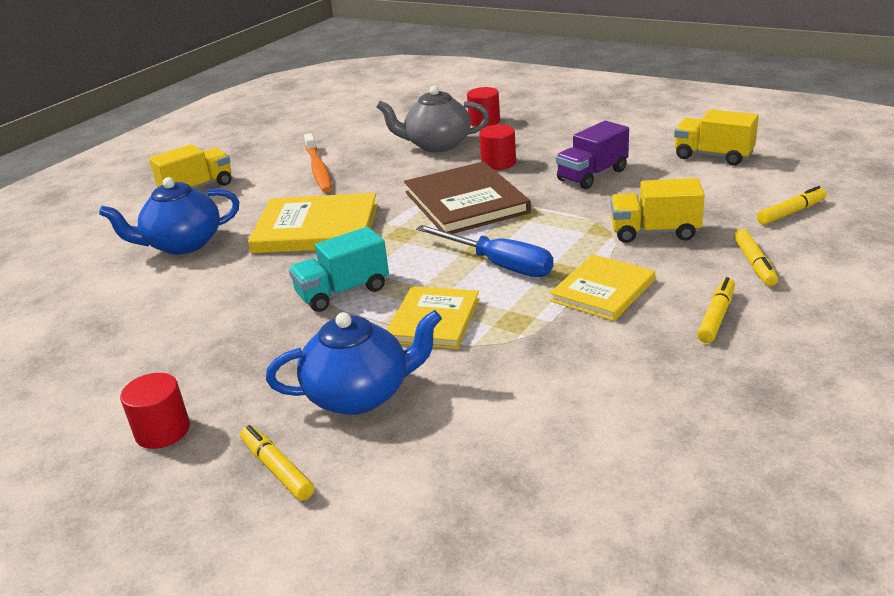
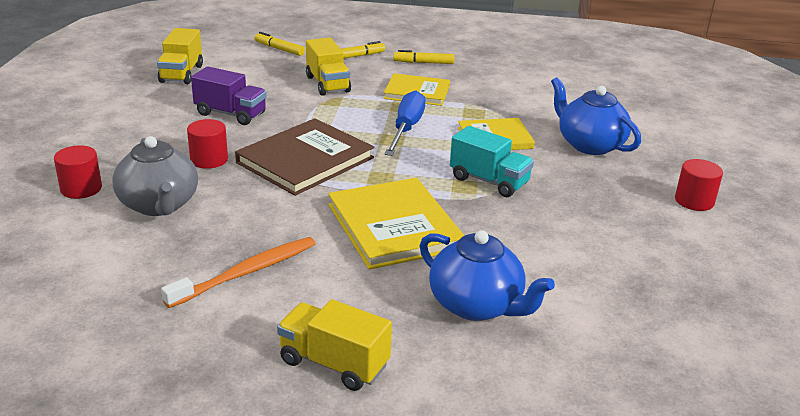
camera: 120 degrees left, 0 degrees up
yellow marker [240,425,314,501] -> none

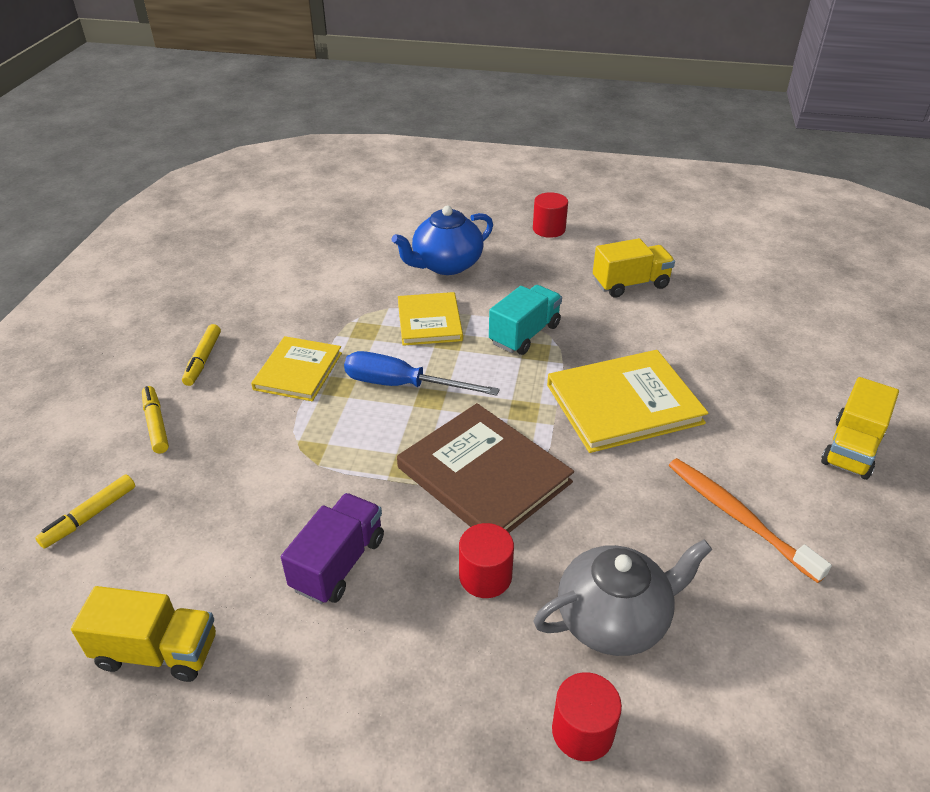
camera: 85 degrees left, 10 degrees up
yellow truck [306,38,351,96] -> yellow truck moved to [593,238,675,298]
blue teapot [420,230,555,321] -> none

